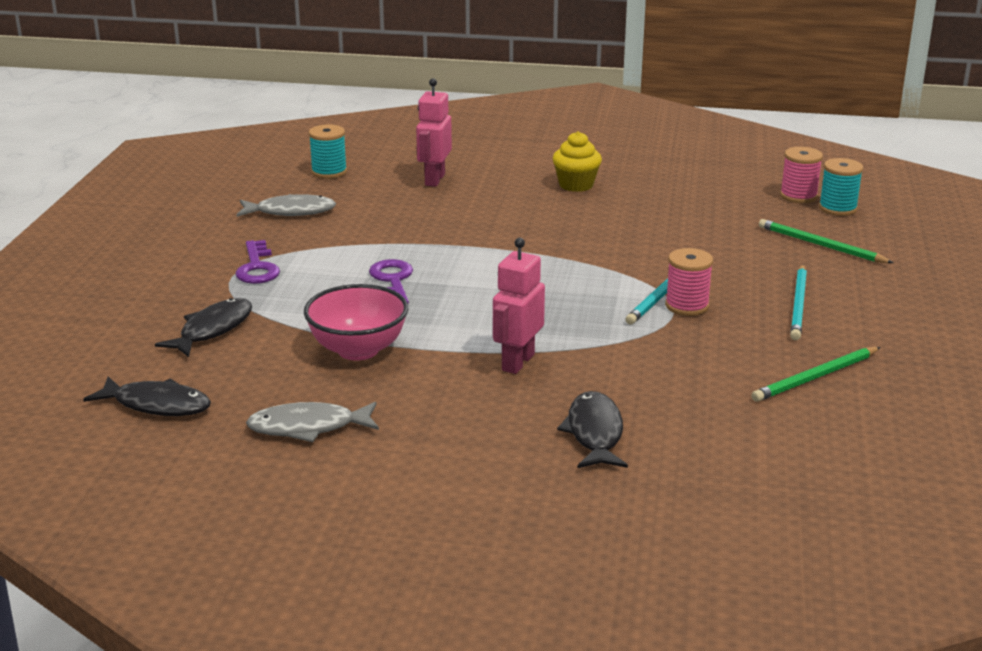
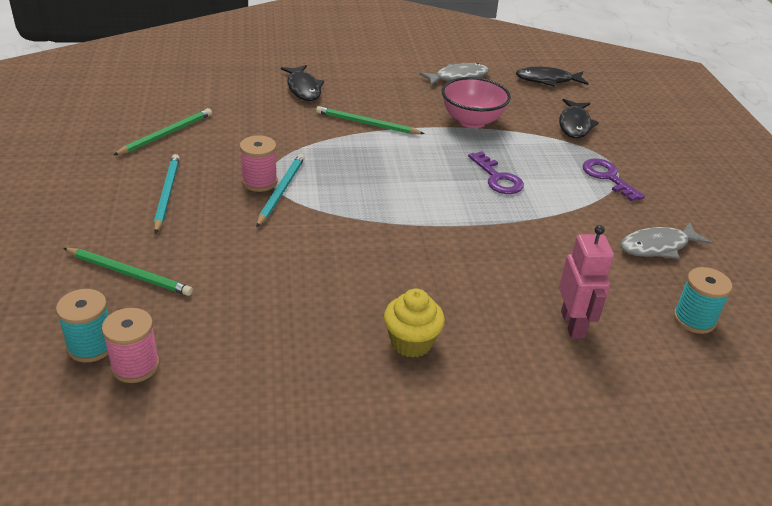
camera: 160 degrees right, 10 degrees up
pink robot [493,238,545,374] -> green pencil [316,106,425,134]

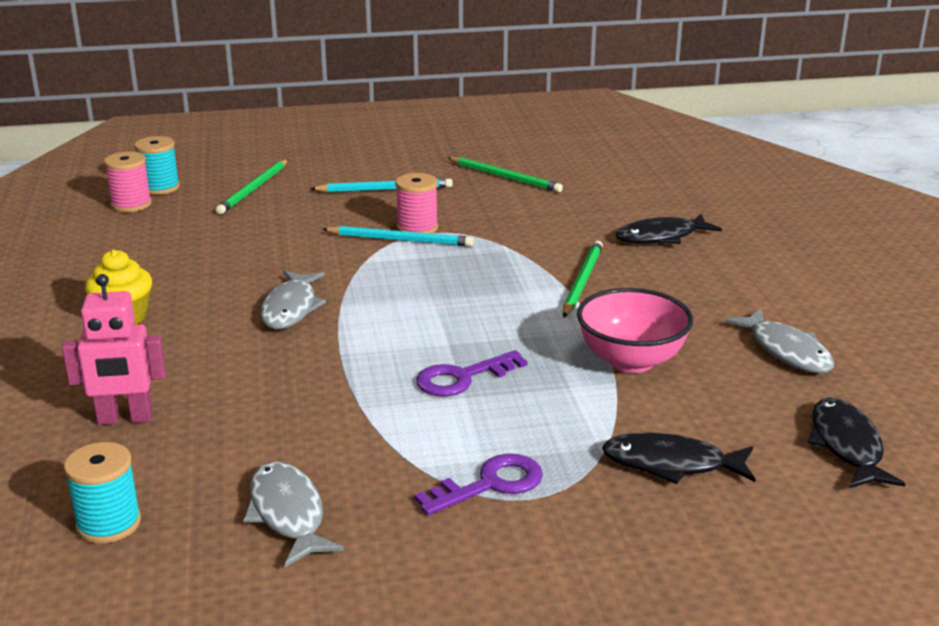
camera: 90 degrees right, 10 degrees down
none -> grey fish [260,270,326,329]

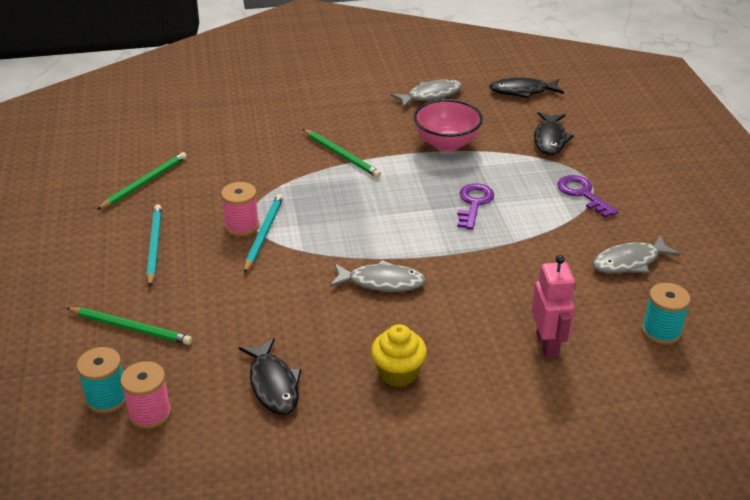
camera: 90 degrees left, 10 degrees up
purple key [416,350,527,396] -> purple key turned 135 degrees counterclockwise [457,183,494,230]
green pencil [563,241,603,318] -> green pencil turned 150 degrees counterclockwise [303,129,381,178]
black fish [615,214,722,244] -> black fish moved to [239,338,302,415]

